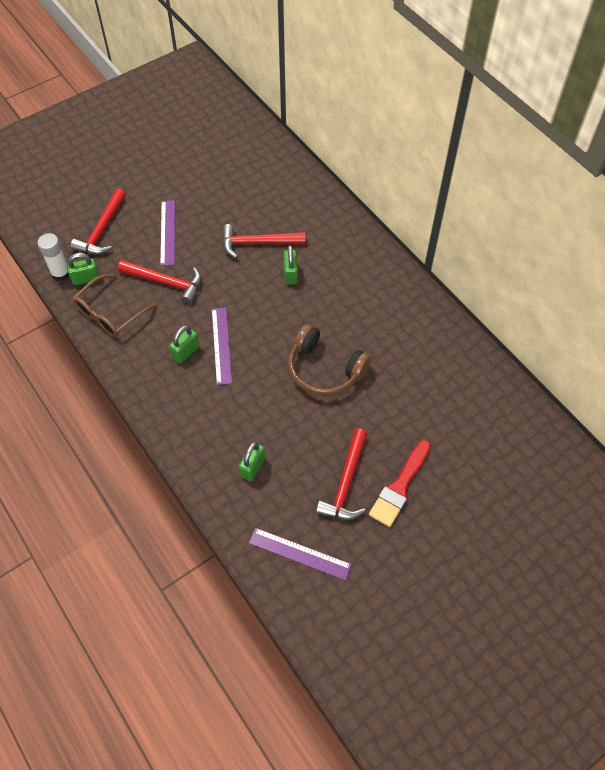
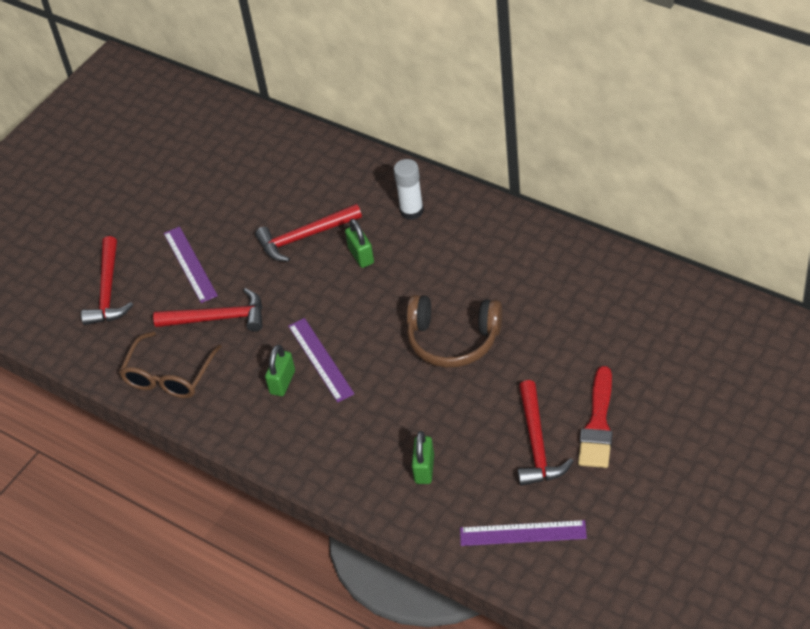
camera: 15 degrees left, 10 degrees down
white glue stick [37,233,70,281] -> white glue stick moved to [394,159,424,220]
green padlock [67,253,99,285] -> none

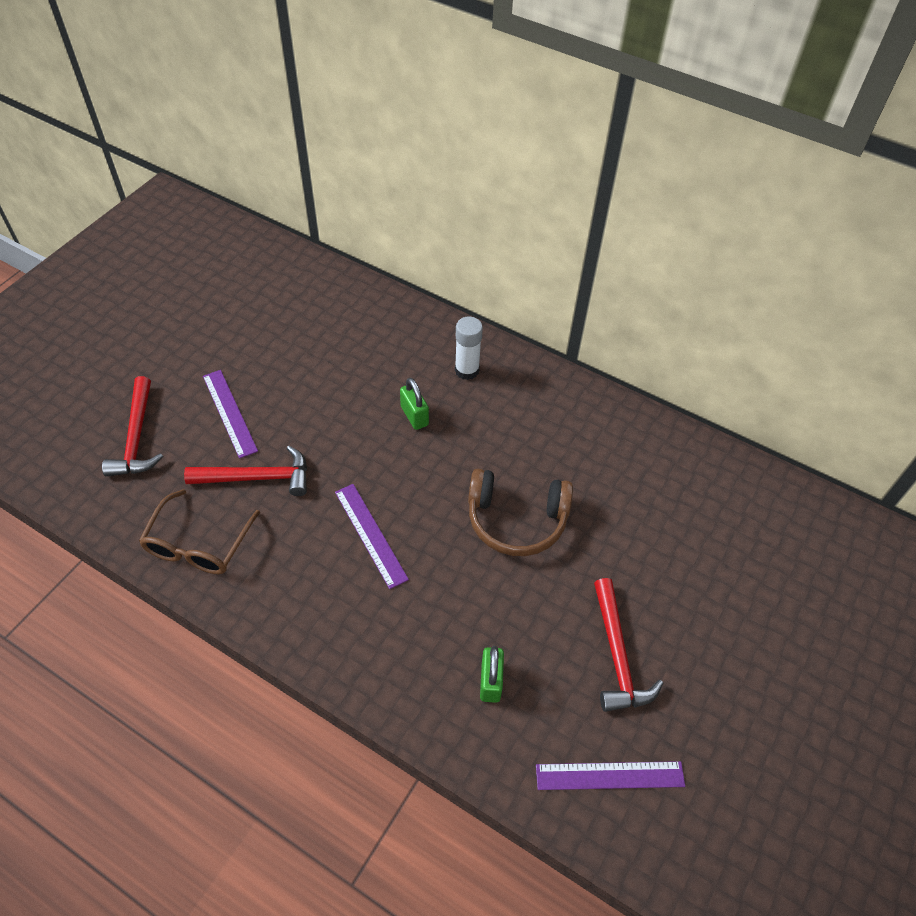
camera: 10 degrees left, 5 degrees up
red hammer [255,204,362,262] -> none
green padlock [265,345,295,396] -> none
red brush [578,366,613,468] -> none

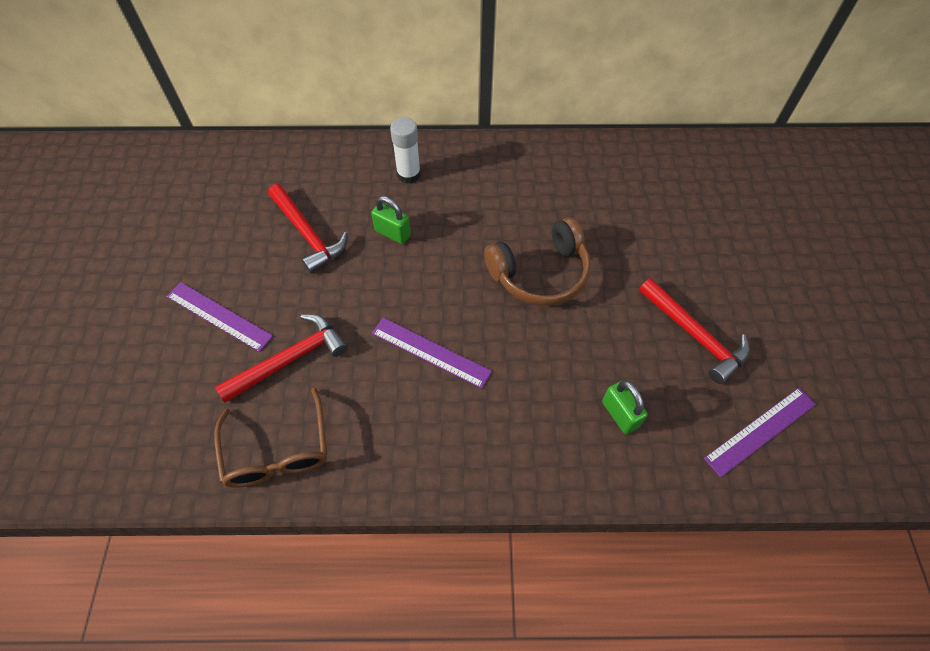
camera: 30 degrees left, 5 degrees up
red hammer [102,376,163,477] -> red hammer moved to [268,184,348,273]

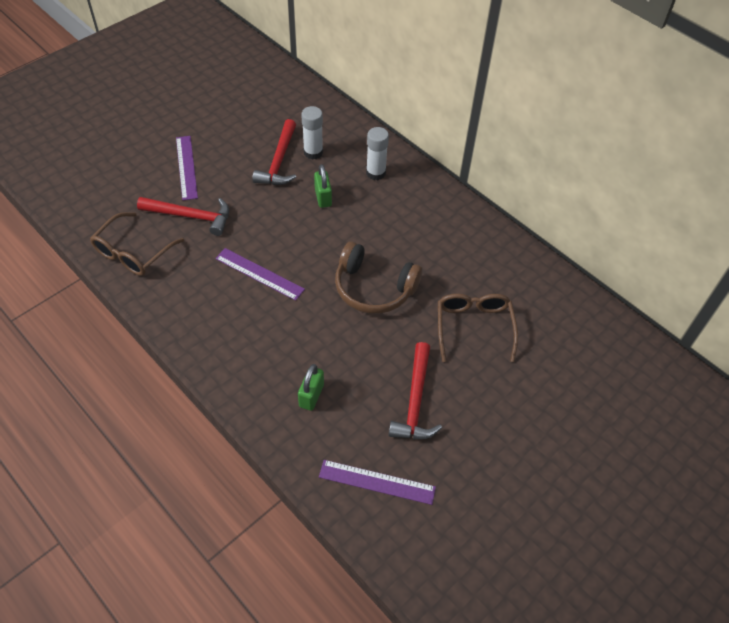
camera: 45 degrees right, 5 degrees down
purple ruler [372,317,492,389] -> purple ruler turned 45 degrees counterclockwise [215,248,305,301]
none -> white glue stick [301,106,323,160]
none -> brown glasses [438,294,518,362]

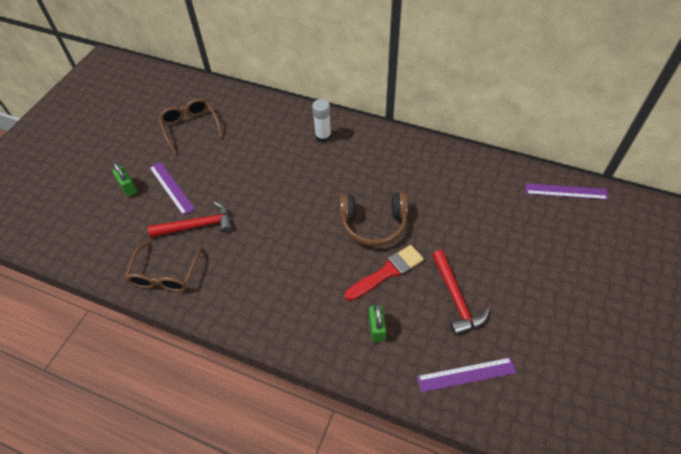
camera: 20 degrees left, 0 degrees up
purple ruler [215,248,305,301] -> purple ruler moved to [525,183,609,200]
red hammer [252,119,296,185] -> none
white glue stick [301,106,323,160] -> none
green padlock [314,164,332,208] -> green padlock moved to [112,162,137,197]
brown glasses [438,294,518,362] -> brown glasses moved to [159,98,223,154]
none -> red brush [345,245,424,301]

